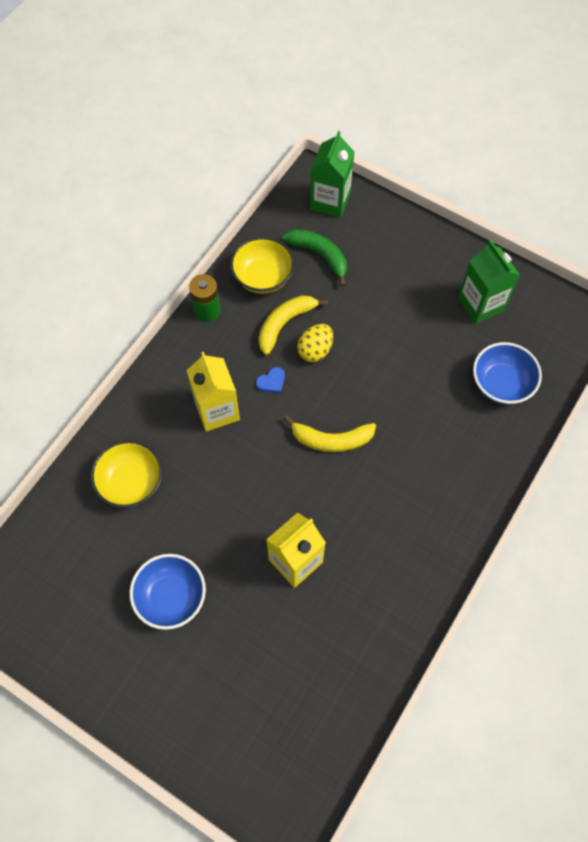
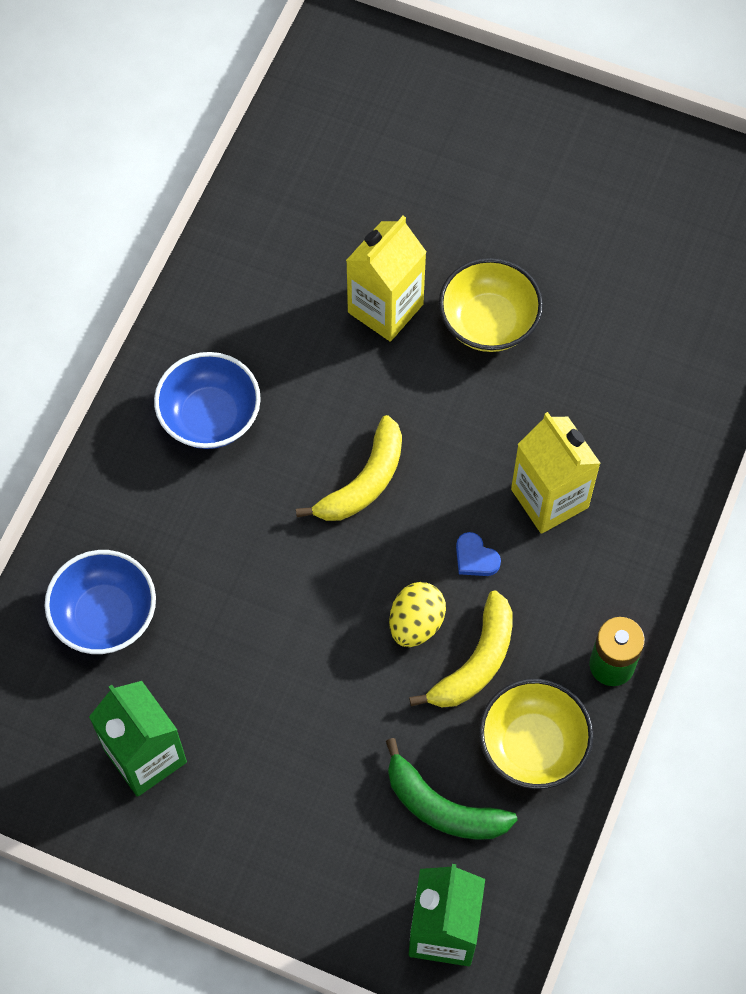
camera: 170 degrees right, 0 degrees up
yellow bowl [91,440,163,508] -> yellow bowl moved to [439,258,543,352]
blue bowl [130,554,206,630] -> blue bowl moved to [154,352,261,449]
blue heart [256,367,285,393] -> blue heart turned 90 degrees counterclockwise [456,532,501,576]
yellow banana [284,416,376,452] -> yellow banana turned 135 degrees clockwise [296,415,402,521]

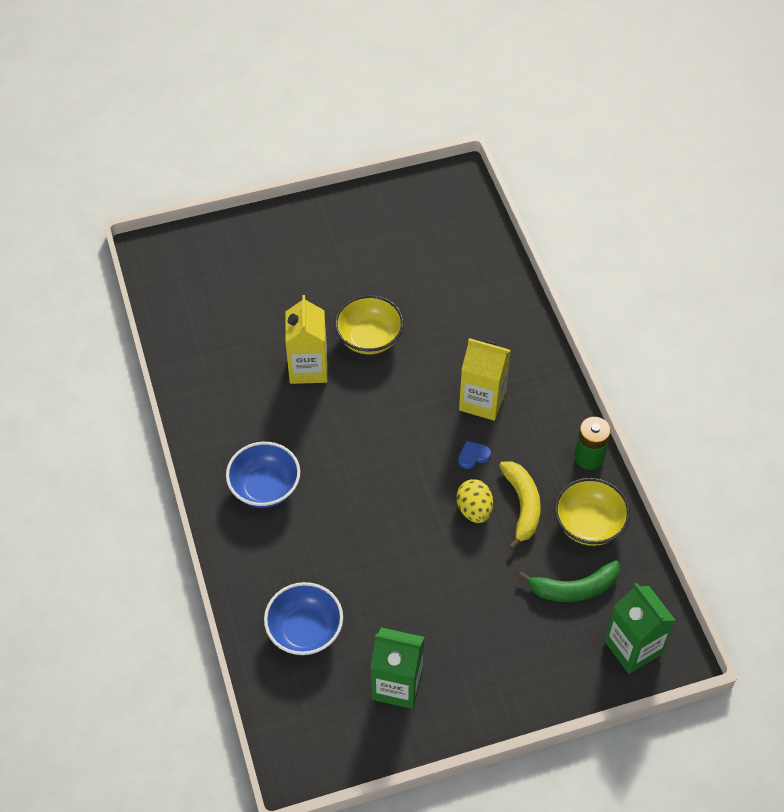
camera: 40 degrees left, 10 degrees down
yellow banana [296,415,402,521] -> none
blue heart [456,532,501,576] -> blue heart turned 150 degrees clockwise [458,441,491,469]

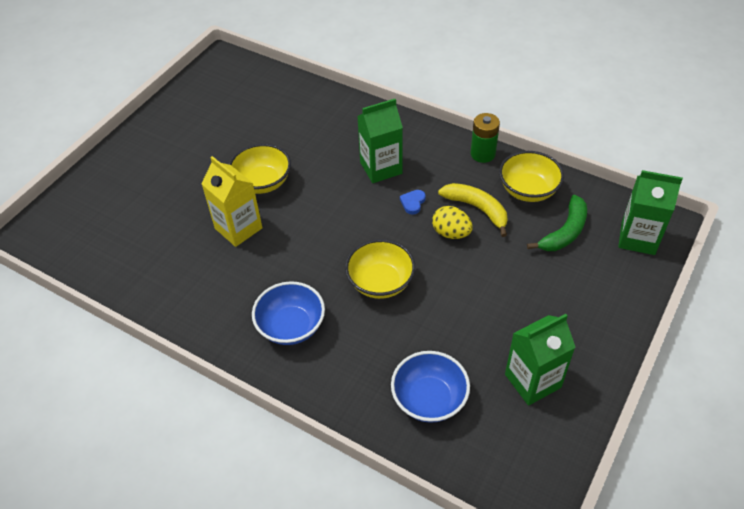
camera: 40 degrees left, 5 degrees down
yellow carton [459,338,511,421] -> green carton [357,99,403,183]
none -> yellow bowl [345,239,415,299]

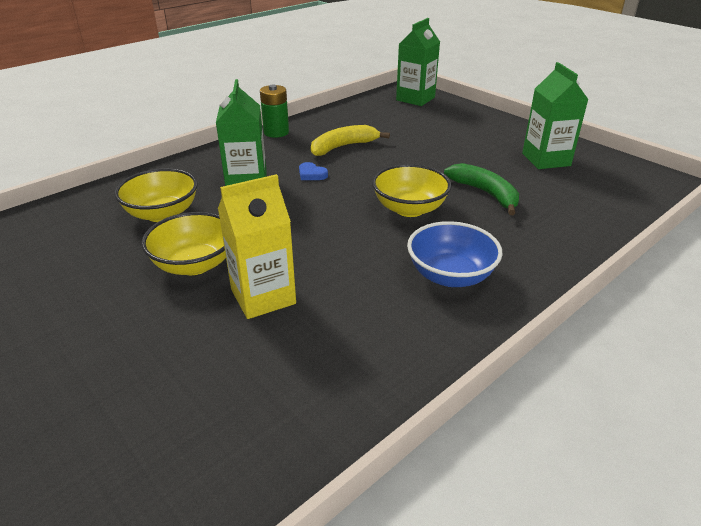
camera: 75 degrees left, 15 degrees down
blue bowl [391,351,470,423] -> none
yellow egg [432,206,473,239] -> none
yellow bowl [499,151,564,202] -> yellow bowl moved to [114,168,198,222]
green banana [527,195,587,251] -> green banana moved to [444,163,519,215]

